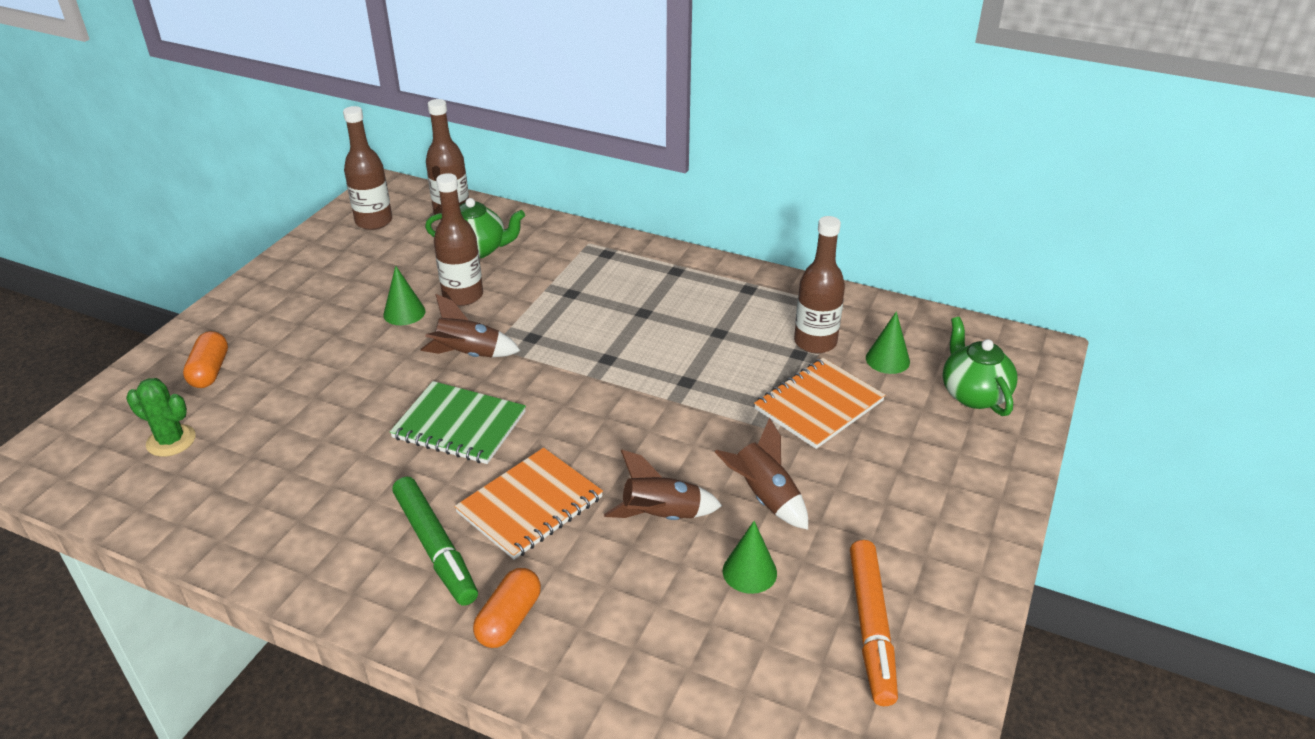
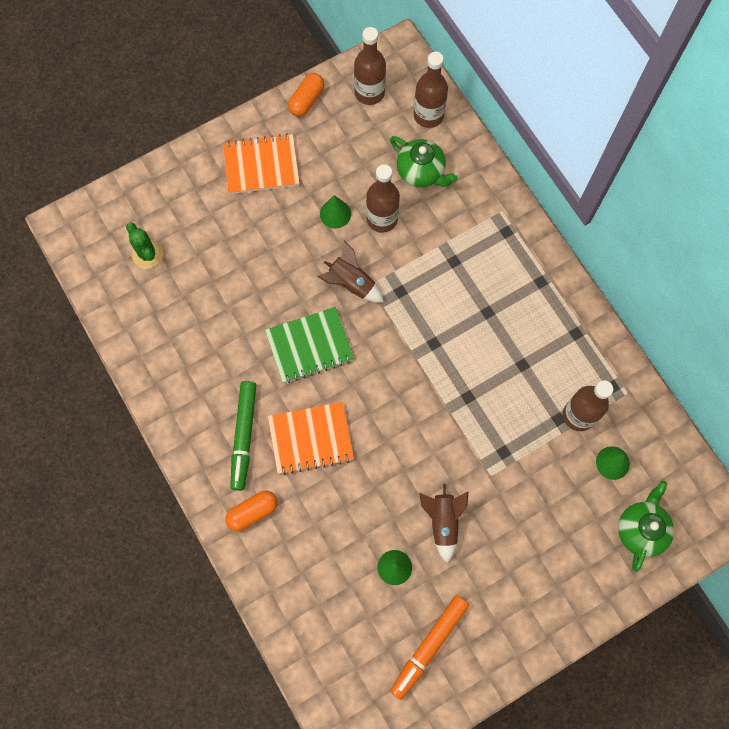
camera: 35 degrees right, 35 degrees up
orange capsule [183,331,228,388] -> orange capsule moved to [288,73,325,116]
green notebook [390,381,526,464] -> green notebook turned 75 degrees counterclockwise [265,307,354,383]
brown rocket [604,450,722,520] -> none
orange notebook [754,358,885,449] -> orange notebook moved to [223,134,300,194]

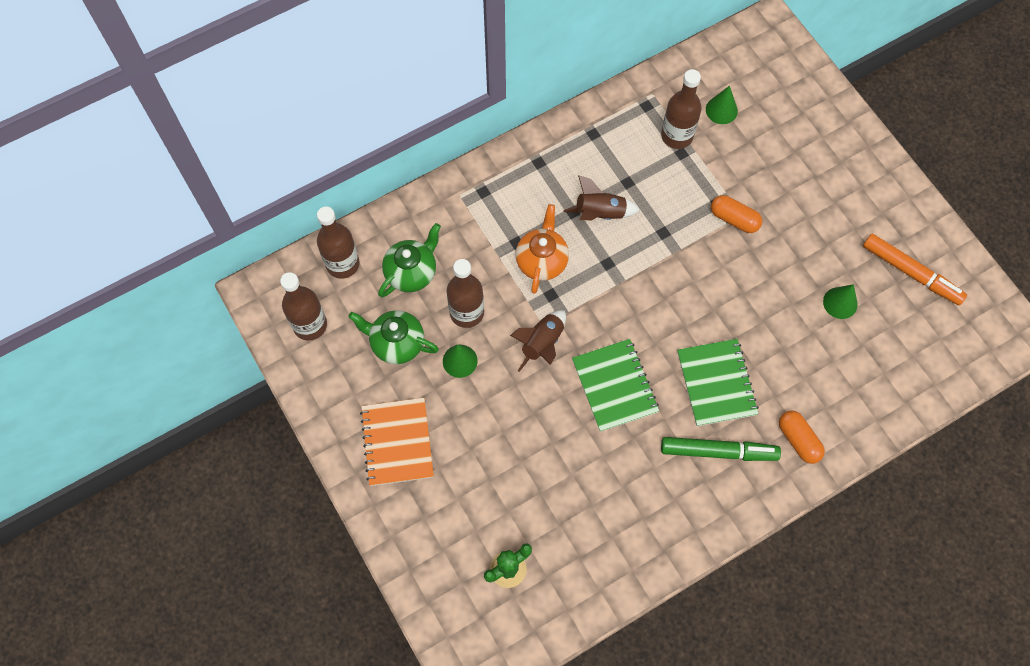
camera: 90 degrees left, 5 degrees down
orange notebook [268,402,354,475] -> green notebook [677,339,759,426]
orange capsule [288,73,325,116] -> orange capsule moved to [711,195,762,233]
brown rocket [419,484,469,563] -> brown rocket moved to [564,175,640,220]
green teapot [618,481,674,572] -> green teapot moved to [348,310,439,364]
none -> orange teapot [515,204,569,294]

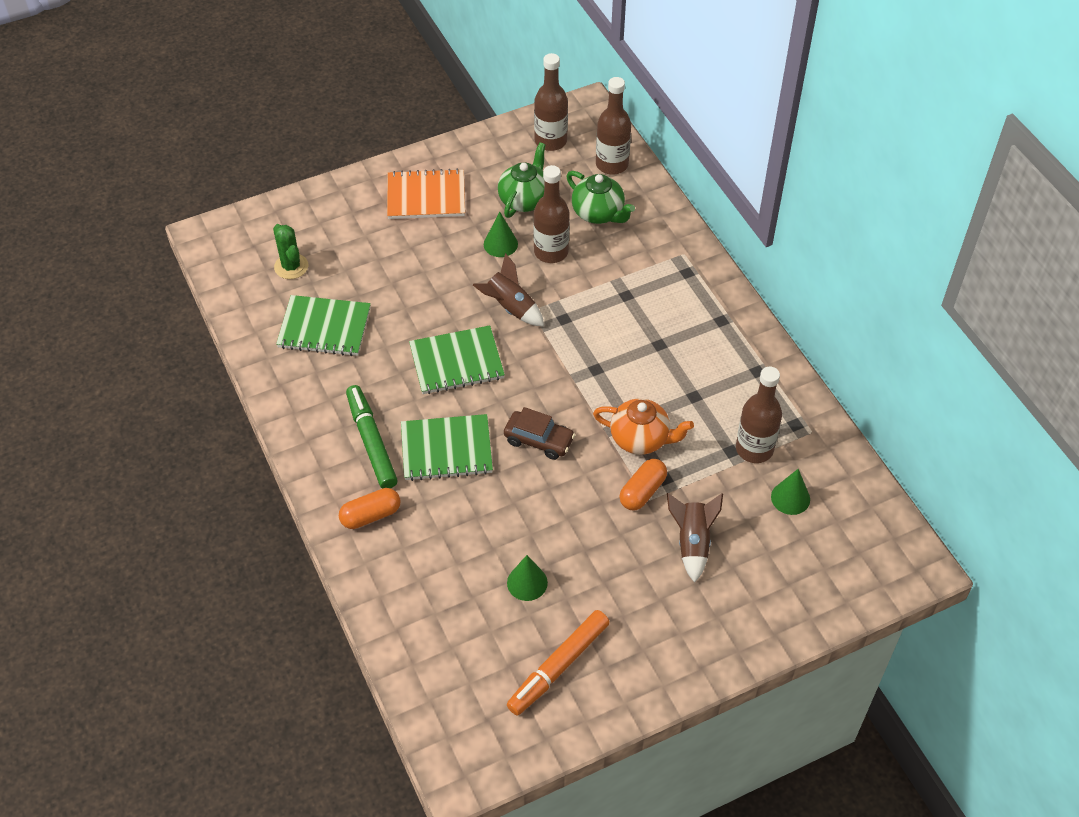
camera: 95 degrees right, 15 degrees down
orange teapot [515,204,569,294] -> orange teapot moved to [593,398,694,455]
brown rocket [564,175,640,220] -> brown rocket moved to [667,493,723,583]
green marker [661,437,781,461] -> green marker turned 150 degrees clockwise [346,385,398,489]
none -> green notebook [276,295,371,356]
none -> brown car [504,407,575,460]

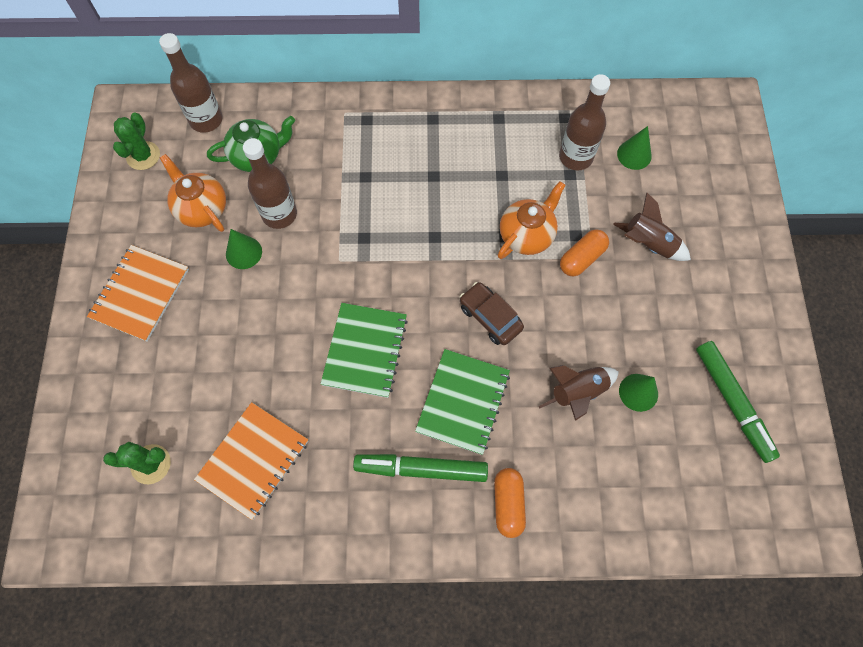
camera: 65 degrees left, 15 degrees up
green notebook [276,295,371,356] -> orange notebook [194,402,308,520]
brown rocket [473,253,544,326] -> brown rocket moved to [539,365,619,421]
green teapot [498,142,546,218] -> orange teapot [160,154,226,232]
brown car [504,407,575,460] -> brown car turned 90 degrees counterclockwise [460,282,524,345]
orange marker [507,610,610,715] -> green marker [696,341,780,463]
brown bottle [534,53,568,151] -> green cactus [113,112,160,170]
orange capsule [619,459,667,510] -> orange capsule turned 75 degrees clockwise [560,229,609,276]

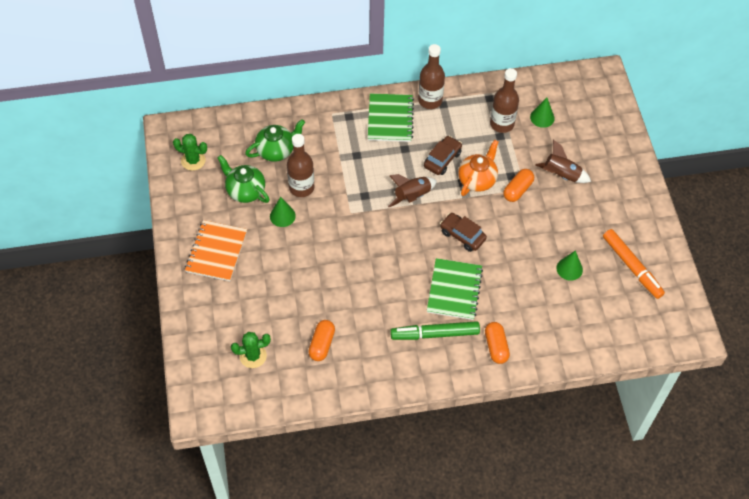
camera: 10 degrees left, 10 degrees down
green cactus [113,112,160,170] -> green cactus turned 75 degrees counterclockwise [173,134,207,171]
brown bottle [159,33,223,133] -> brown bottle moved to [418,44,445,109]
orange teapot [160,154,226,232] -> green teapot [217,155,270,203]
orange notebook [194,402,308,520] -> orange capsule [308,320,335,361]
green notebook [321,303,408,398] -> green notebook moved to [368,94,414,142]
brown rocket [539,365,619,421] -> brown rocket moved to [388,174,437,207]
green marker [696,341,780,463] -> orange marker [603,229,665,299]
none -> brown car [424,136,462,175]

